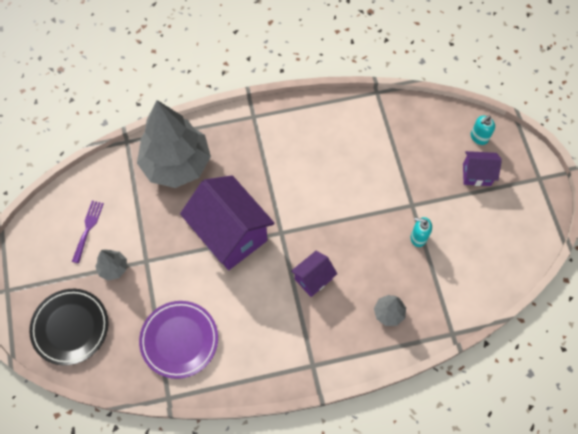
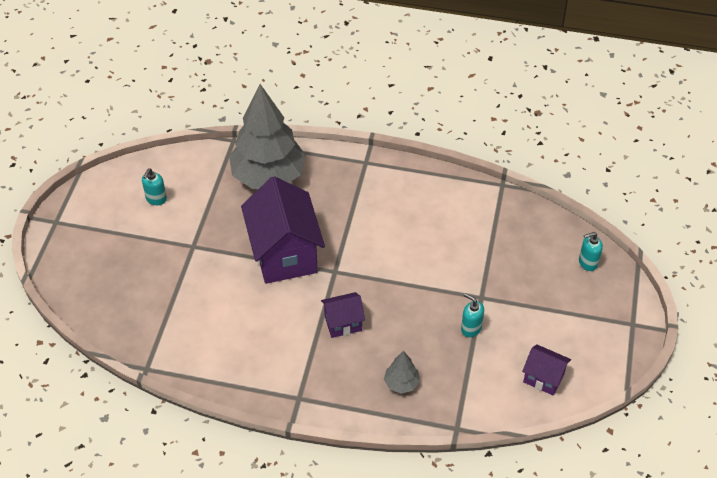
camera: 25 degrees right, 15 degrees down
black plate [29,289,109,366] -> none
purple fork [72,201,104,263] -> turquoise soap dispenser [142,169,167,205]
grey tree [95,249,127,281] -> none
purple plate [139,301,218,379] -> none
purple house [463,151,502,186] -> purple house moved to [522,344,571,396]

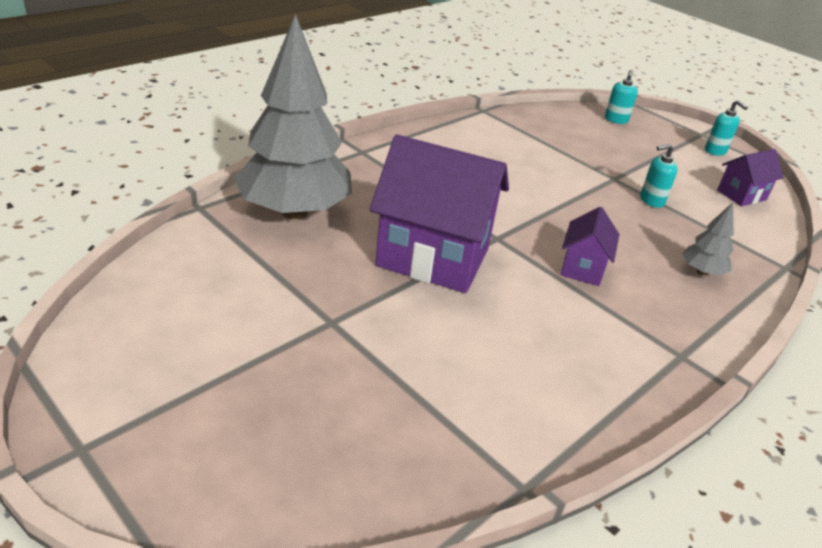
camera: 60 degrees left, 15 degrees down
turquoise soap dispenser [142,169,167,205] -> turquoise soap dispenser moved to [705,100,748,156]

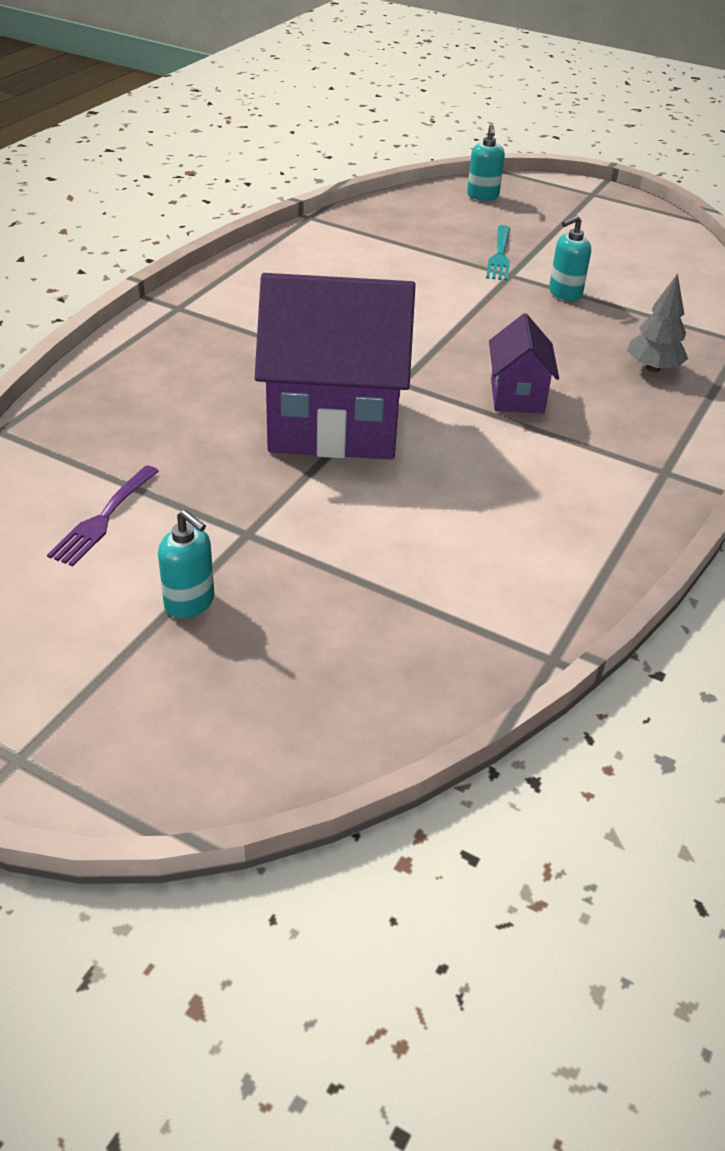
camera: 15 degrees left, 5 degrees up
grey tree [233,14,352,219] -> none
turquoise soap dispenser [705,100,748,156] -> turquoise soap dispenser moved to [158,510,214,618]
purple house [717,149,784,206] -> none
none -> purple fork [47,465,159,566]
none -> turquoise fork [486,225,510,281]

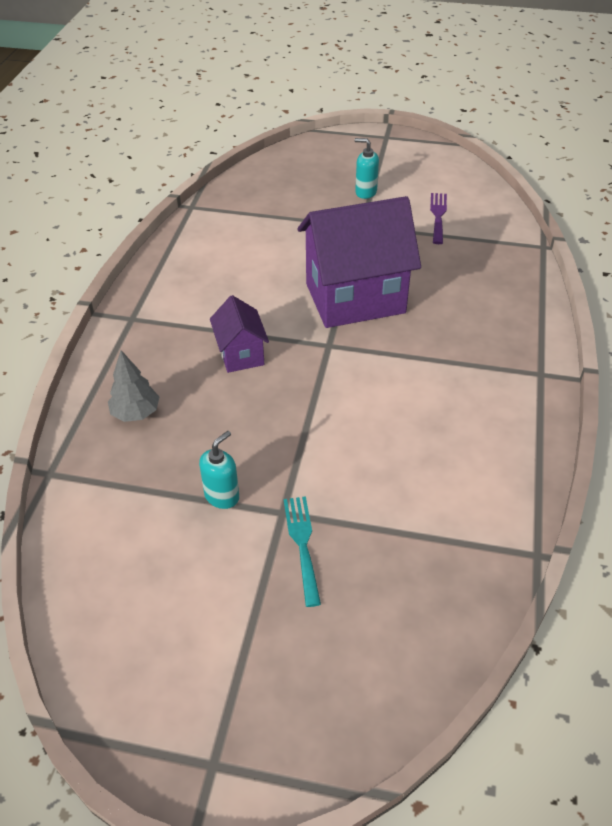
camera: 165 degrees right, 5 degrees up
turquoise soap dispenser [467,124,505,201] -> none

